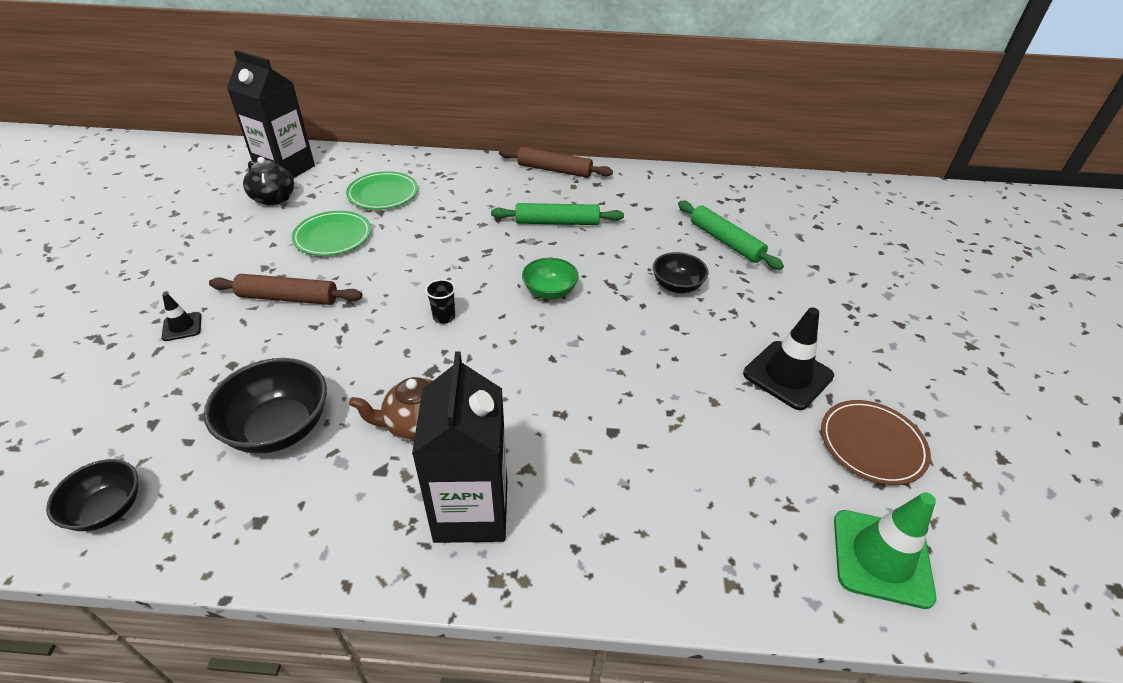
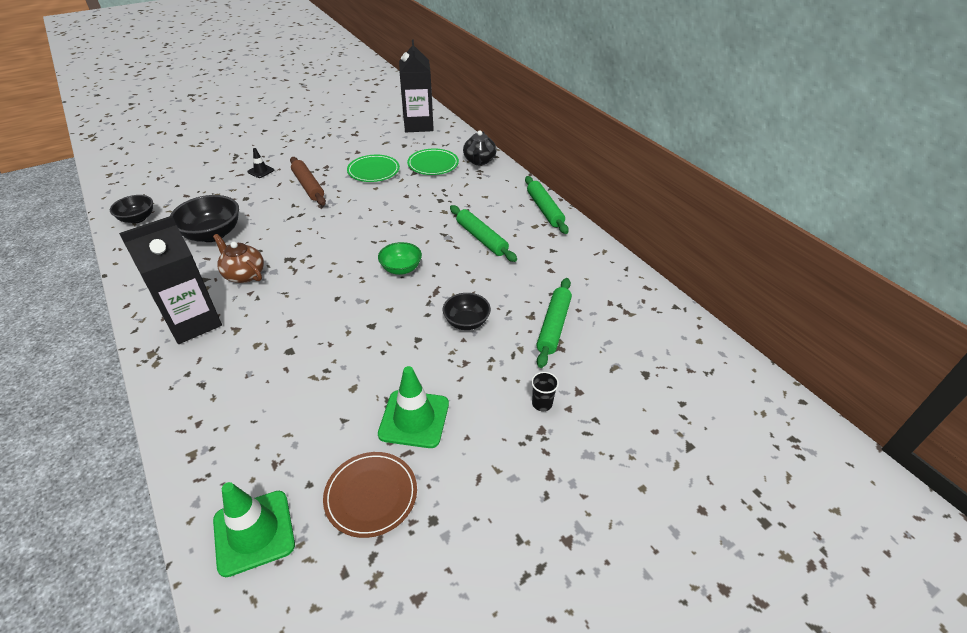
camera: 55 degrees right, 0 degrees up
black teapot [243,157,294,205] -> black teapot moved to [463,131,496,165]
black cup [425,279,455,324] -> black cup moved to [531,372,559,411]
brown rolling pin [499,147,613,178] -> green rolling pin [525,176,569,234]
black traffic cone [743,307,834,410] -> green traffic cone [378,366,449,448]

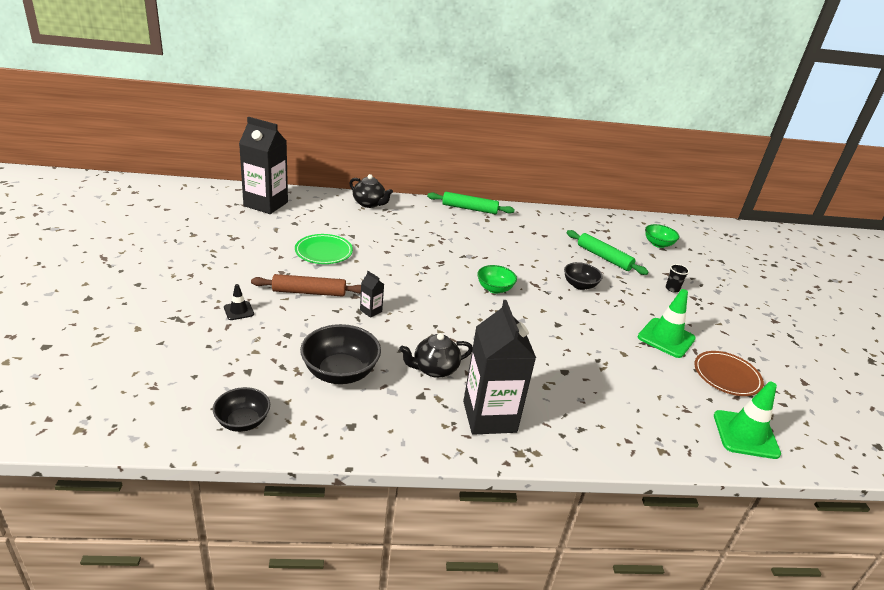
camera: 65 degrees left, 10 degrees down
brown teapot [213,234,264,283] -> black teapot [399,333,473,378]
green plate [407,149,459,175] -> none
green rolling pin [450,205,517,262] -> none
none -> black carton [360,271,384,318]
none -> green bowl [645,224,680,248]

